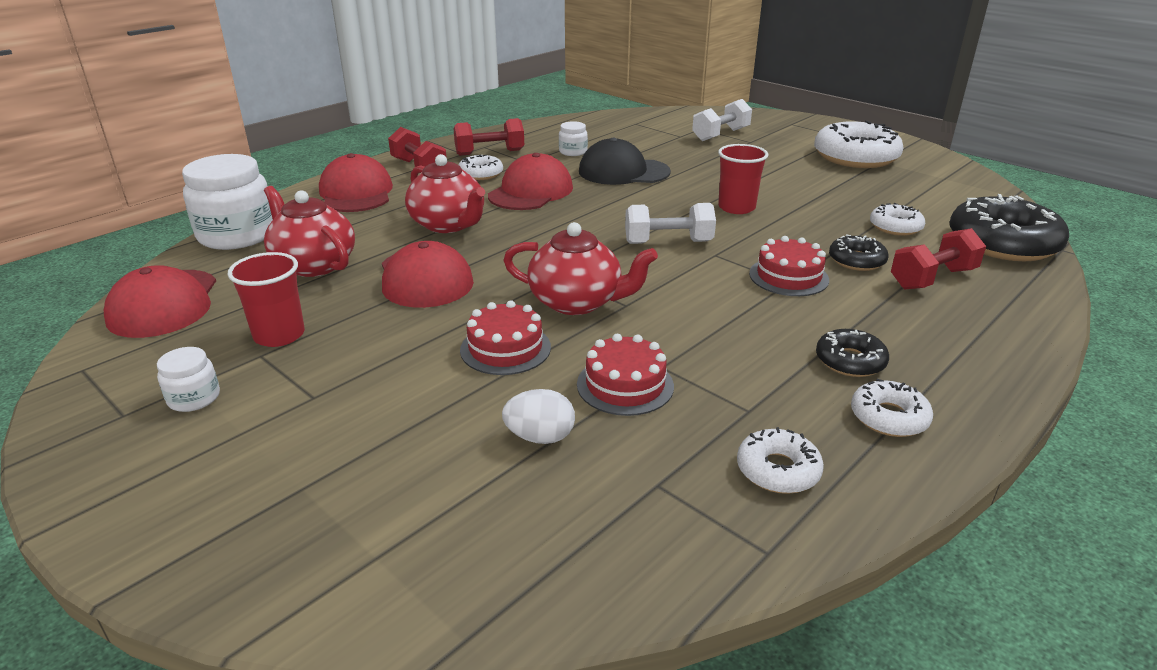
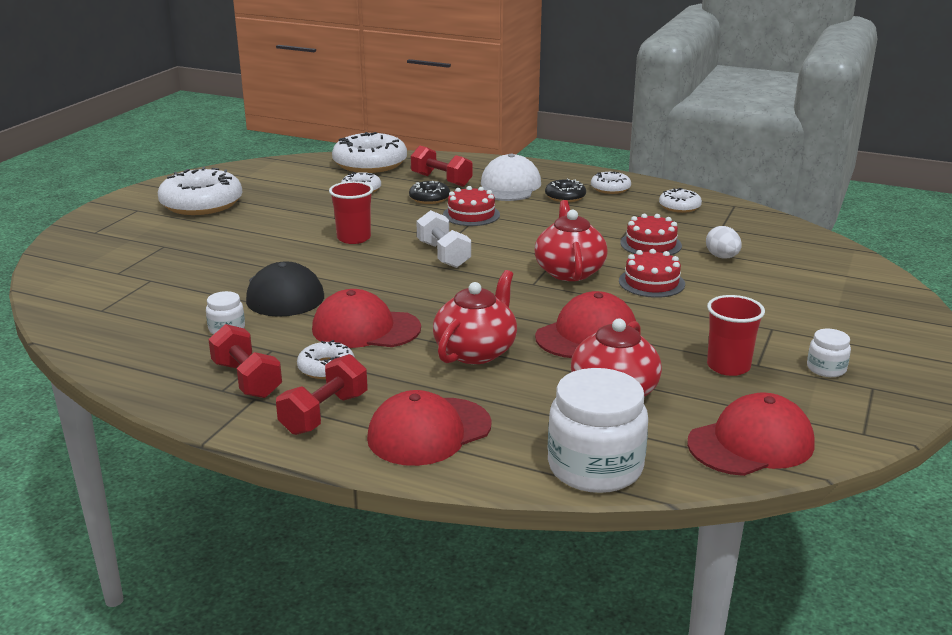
camera: 110 degrees left, 5 degrees down
white dumbbell [692,99,752,141] -> none
black donut [950,194,1069,261] -> white donut [332,132,407,173]
none -> white cap [481,154,541,201]

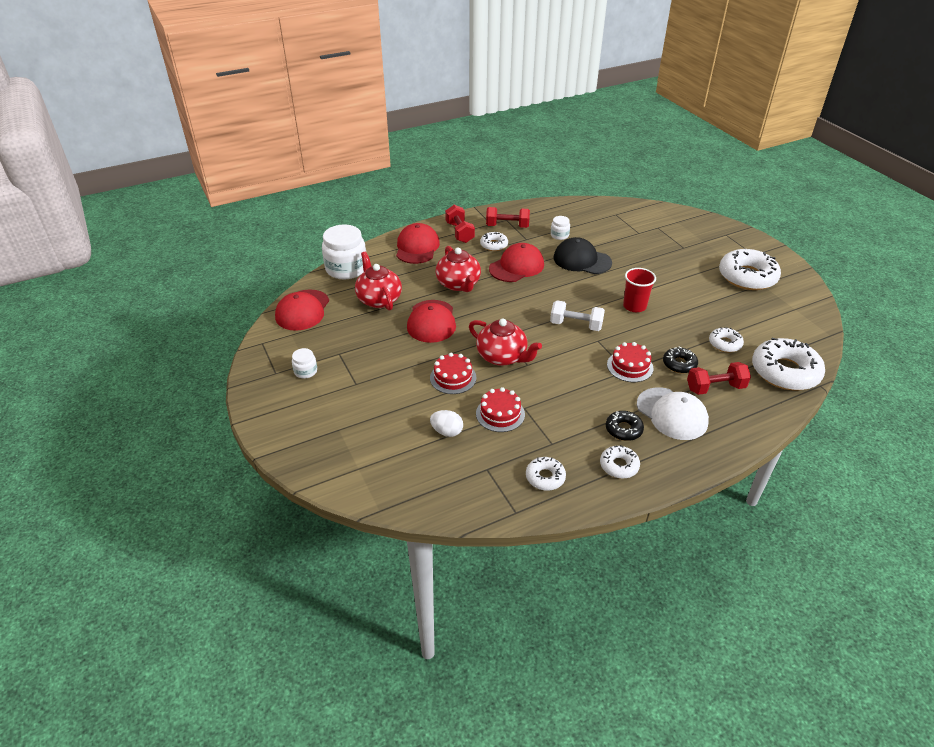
camera: 130 degrees right, 15 degrees up
red cup [707,295,765,376] -> none

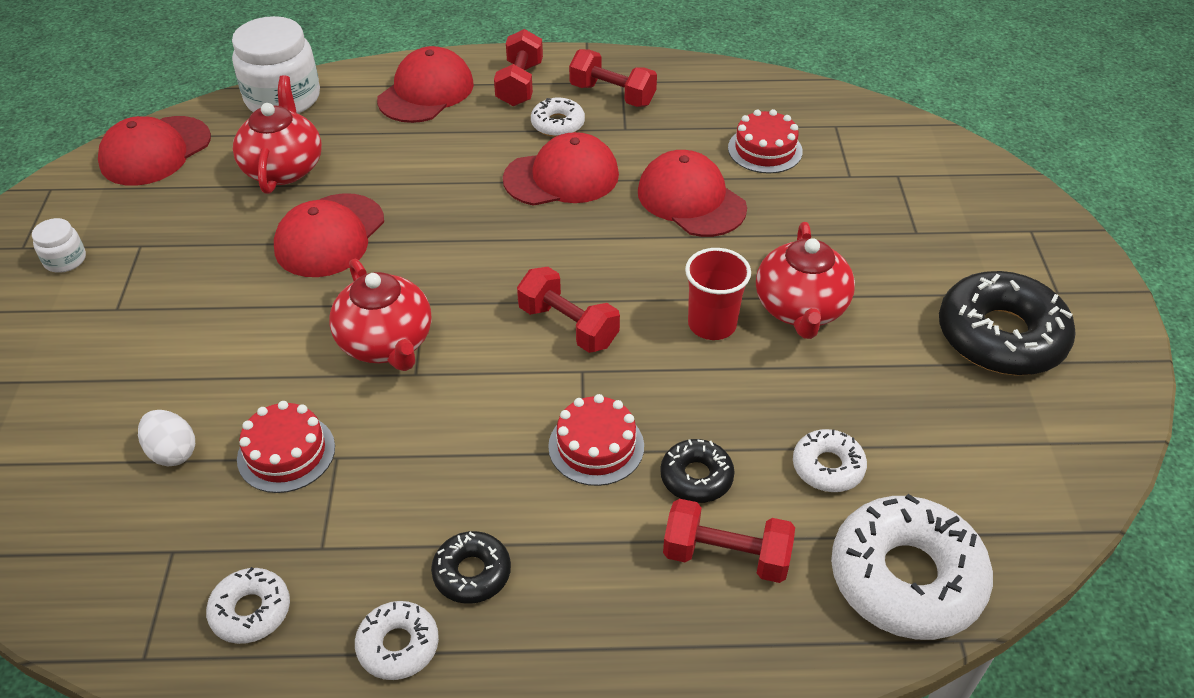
camera: 25 degrees right, 5 degrees up
red cake [430,353,477,394] -> red cake moved to [728,109,803,174]
red teapot [436,246,481,292] -> red teapot moved to [756,222,855,339]
white dumbbell [550,300,605,331] -> red dumbbell [517,267,620,353]
white jar [551,216,570,240] -> none
black cap [554,237,612,274] -> red cap [638,150,747,237]
white cap [637,387,709,440] -> none
white donut [719,249,781,290] -> black donut [939,271,1076,375]

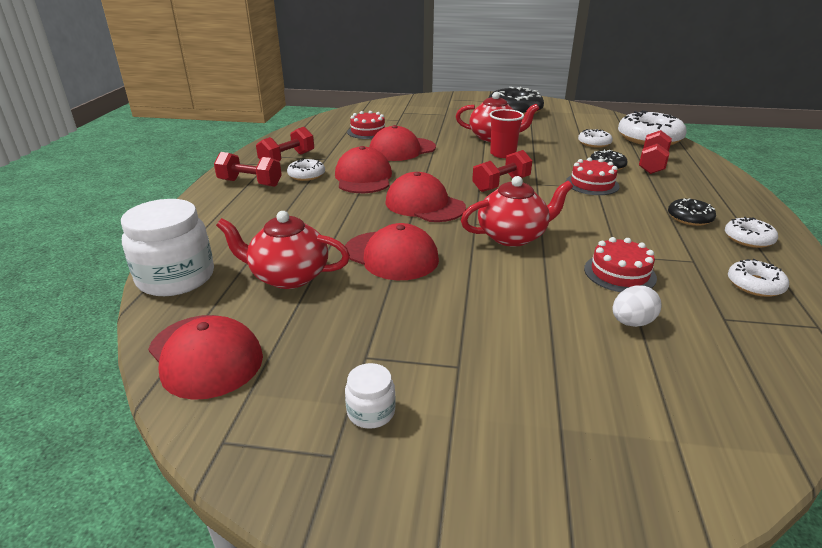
camera: 80 degrees left, 15 degrees down
red cap [377,46,474,123] -> red cap moved to [385,172,466,222]

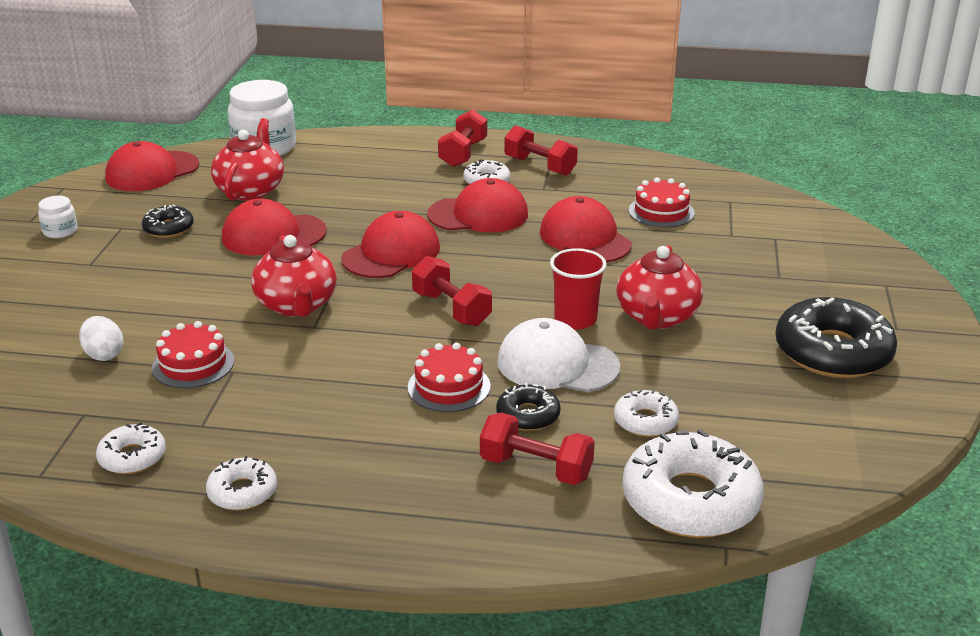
camera: 90 degrees right, 0 degrees up
red cap [345,223,439,280] -> red cap turned 45 degrees clockwise [222,199,327,255]
black donut [668,198,716,226] -> black donut moved to [142,205,194,238]
none -> white cap [497,318,620,392]

